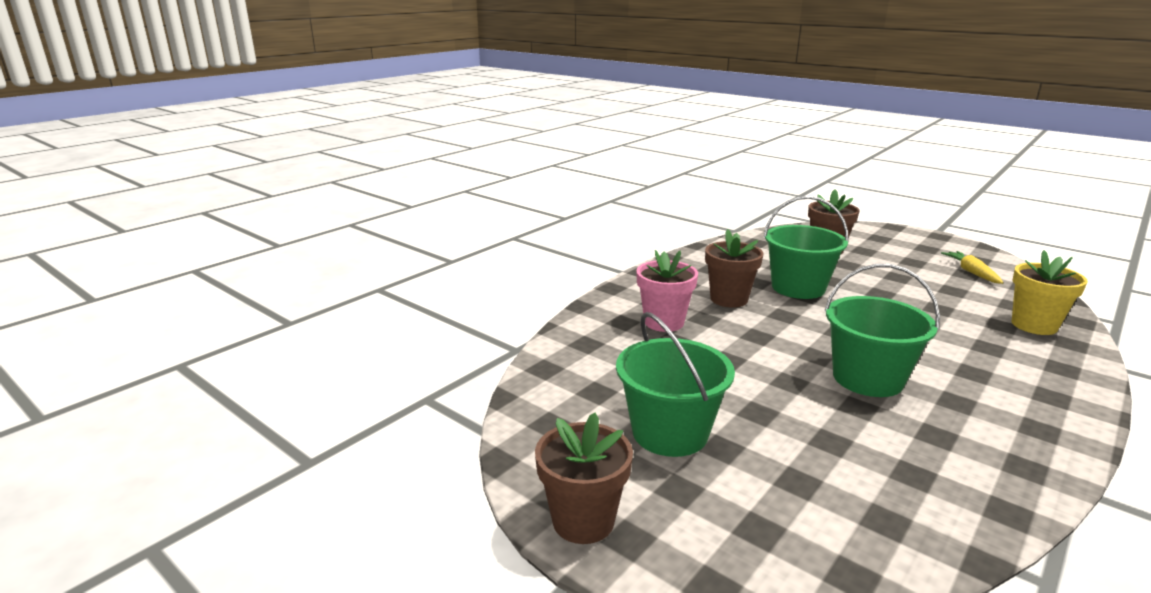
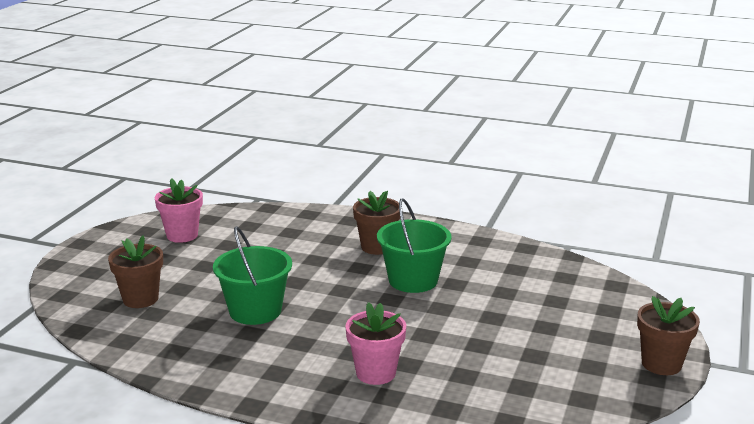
camera: 110 degrees left, 0 degrees up
green bucket [616,312,735,457] -> none
brown flower pot [705,229,763,308] -> brown flower pot moved to [353,191,400,255]
yellow carrot [941,251,1004,284] -> pink flower pot [155,178,203,243]
yellow flower pot [1012,250,1088,335] -> none

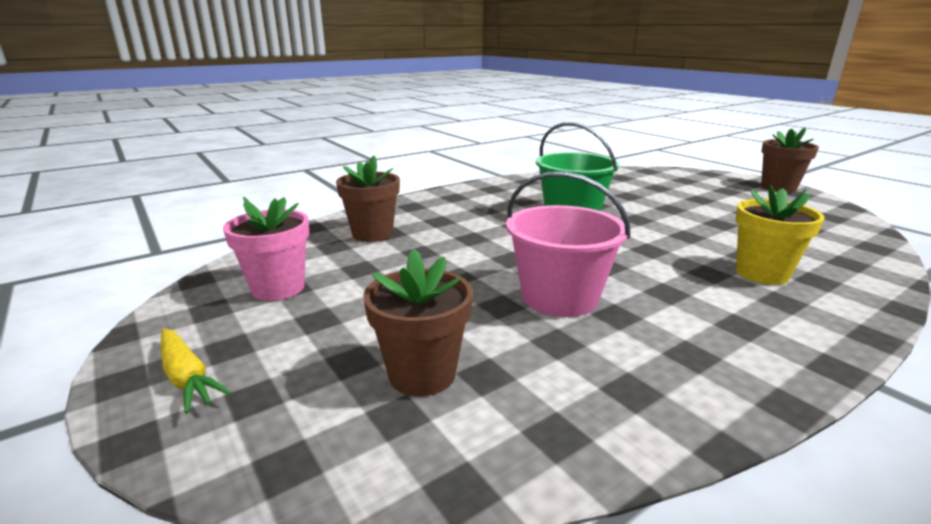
camera: 55 degrees left, 0 degrees up
green bucket [213,226,292,325] -> pink bucket [506,172,631,317]
pink flower pot [345,302,406,385] -> yellow flower pot [736,186,825,285]
brown flower pot [353,191,400,255] -> brown flower pot moved to [336,156,400,242]
none -> yellow carrot [161,329,232,414]

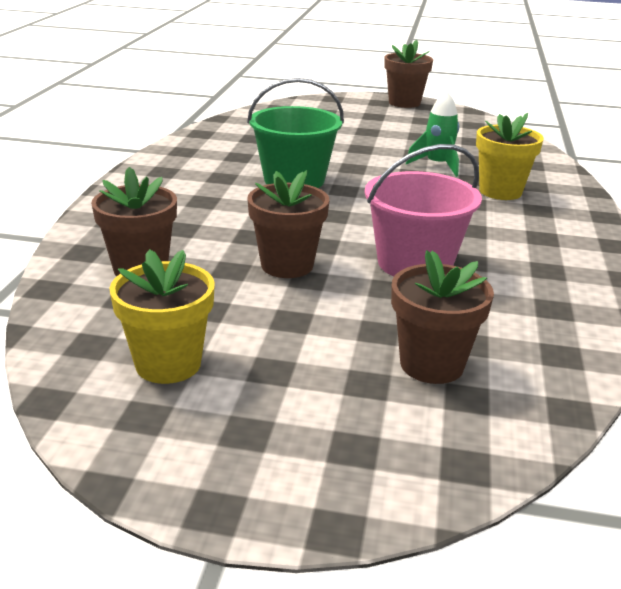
camera: 45 degrees left, 5 degrees up
yellow carrot [161,329,232,414] -> none
pink flower pot [223,197,309,301] -> yellow flower pot [110,249,215,384]
none -> brown flower pot [247,170,330,278]
none -> green rocket [406,91,459,177]

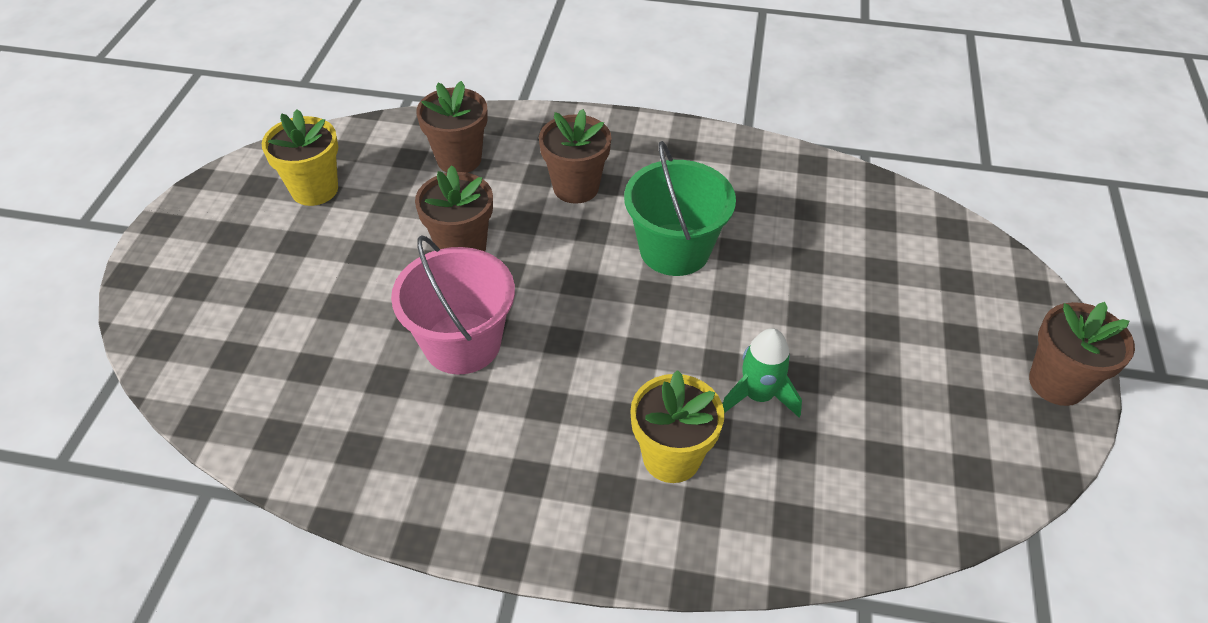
camera: 90 degrees right, 20 degrees up
brown flower pot [391,250,494,384] -> brown flower pot moved to [539,109,611,204]

